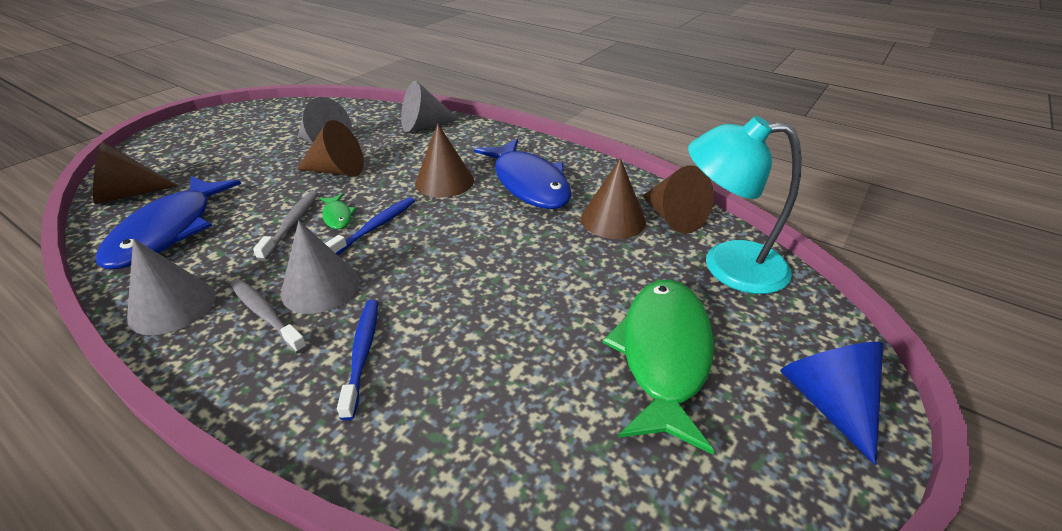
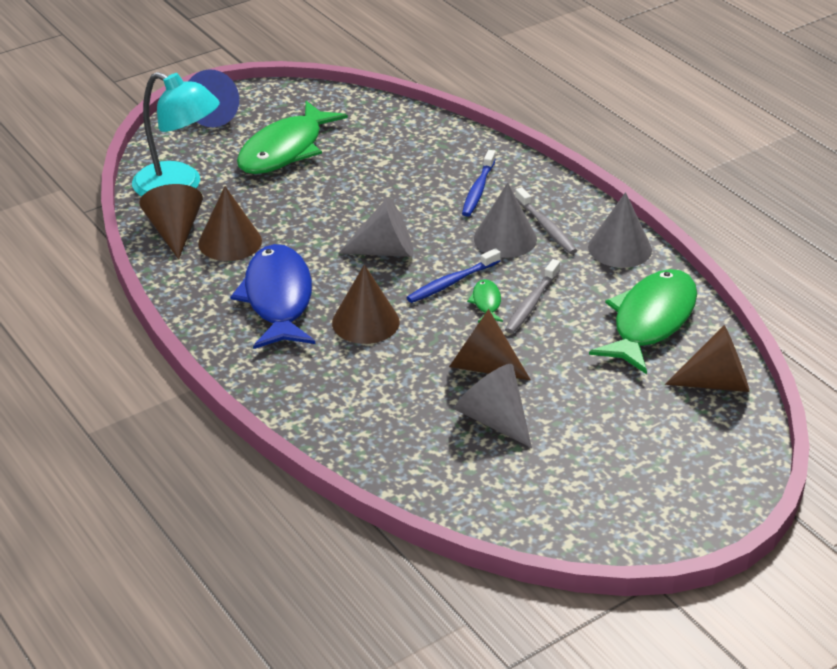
camera: 160 degrees left, 0 degrees up
blue fish [96,176,241,269] -> green fish [589,269,697,374]
grey cone [401,81,459,132] -> grey cone moved to [338,197,414,257]

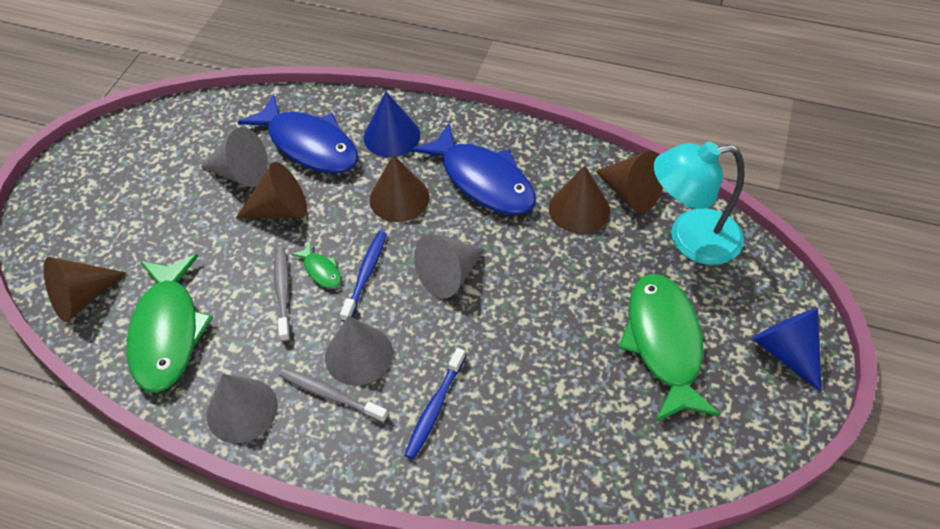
camera: 145 degrees right, 15 degrees up
blue toothbrush [462,150,496,217] -> blue toothbrush turned 135 degrees counterclockwise [405,348,466,459]
none -> blue fish [238,94,358,174]
none -> blue cone [364,91,420,157]

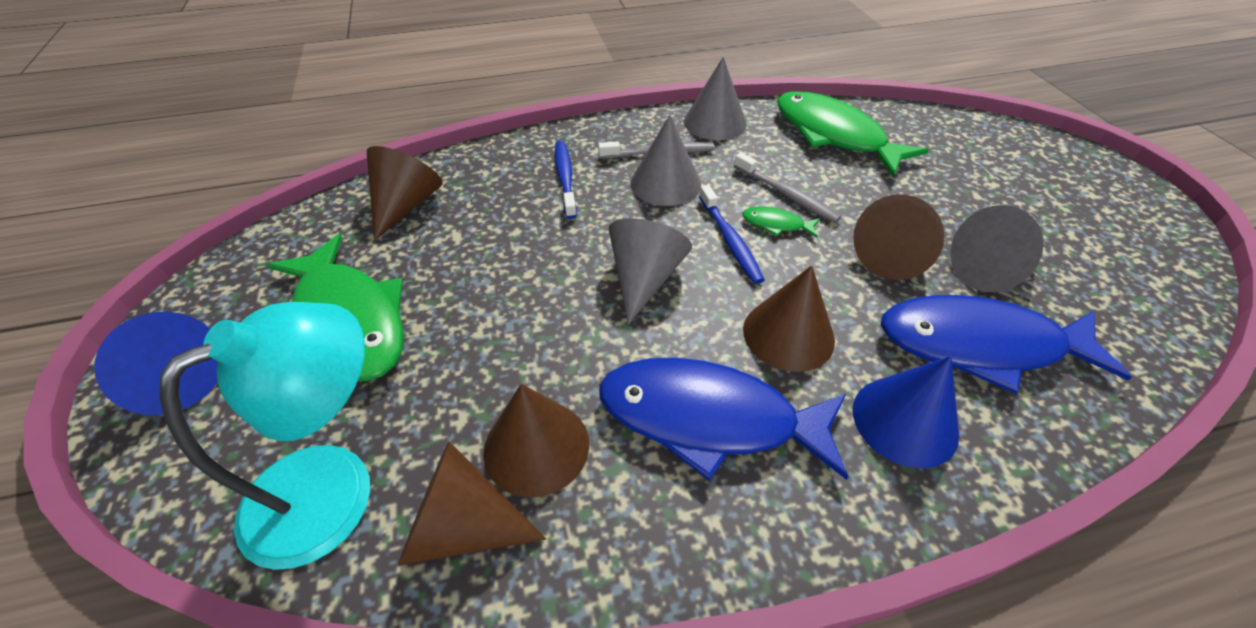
camera: 145 degrees right, 5 degrees down
brown cone [44,257,126,322] -> brown cone moved to [367,146,442,240]

